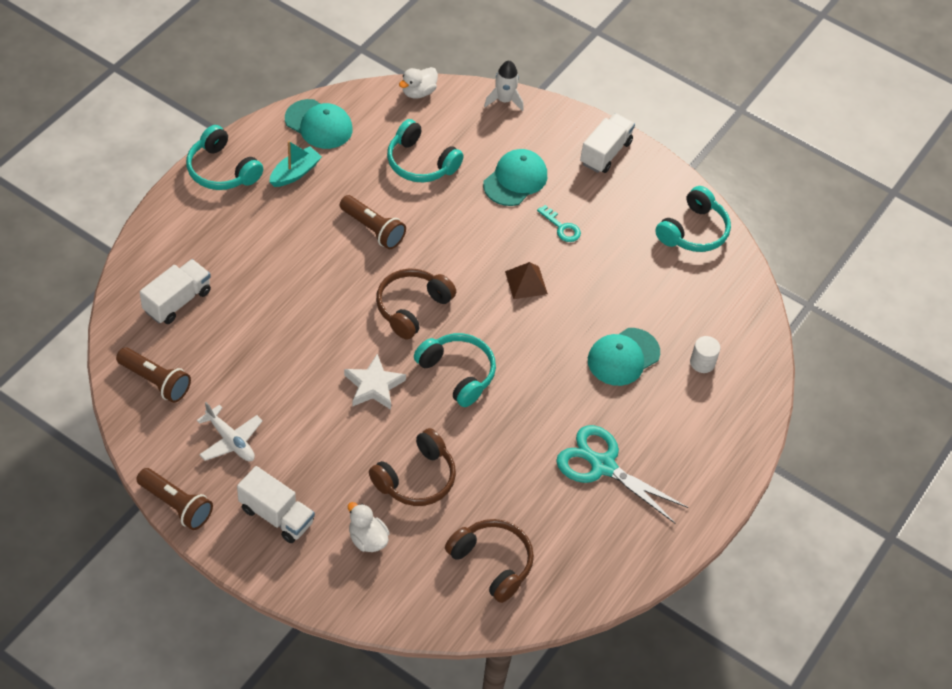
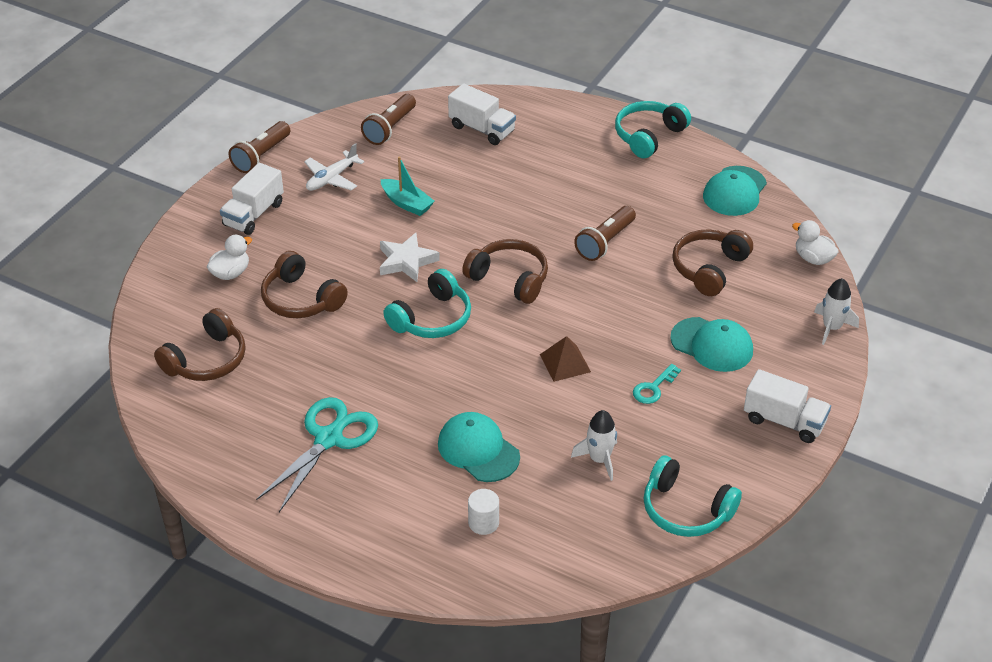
camera: 90 degrees right, 10 degrees down
turquoise boat [269,141,322,187] -> turquoise boat moved to [381,156,435,216]
turquoise headphones [387,119,464,182] -> brown headphones [672,229,753,296]
none -> white rocket [571,410,617,481]

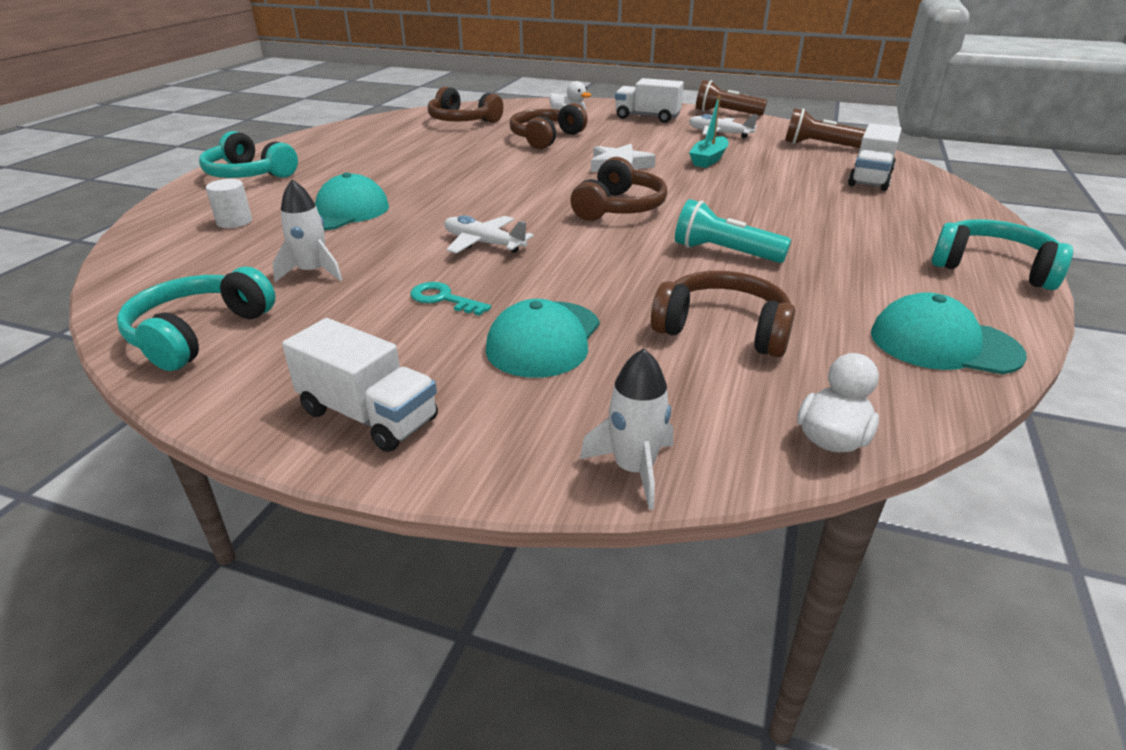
camera: 80 degrees right, 10 degrees down
turquoise scissors [256,397,378,512] -> none
turquoise headphones [383,269,471,338] -> turquoise headphones moved to [199,131,298,178]
brown pyramid [540,336,591,382] -> white plane [444,215,534,254]
brown flashlight [574,206,636,261] -> turquoise flashlight [675,199,791,263]
white truck [744,369,831,443] -> white truck turned 75 degrees counterclockwise [282,318,438,452]

